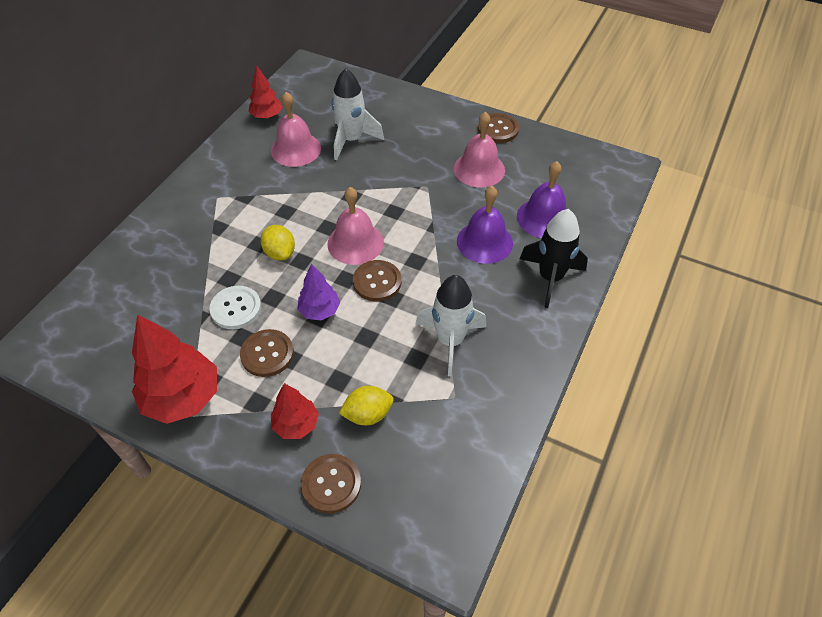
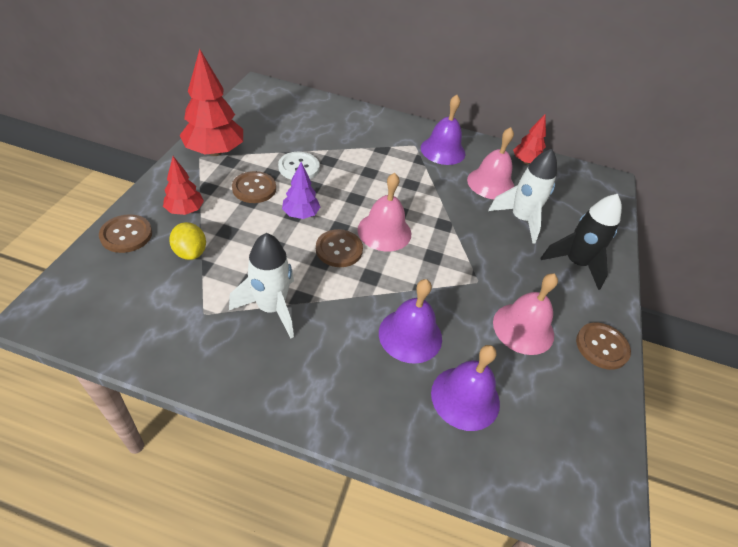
camera: 75 degrees right, 5 degrees down
yellow lemon [261,225,295,260] -> none
black rocket [520,209,588,308] -> black rocket moved to [541,194,622,290]
none -> purple bell [421,95,465,165]

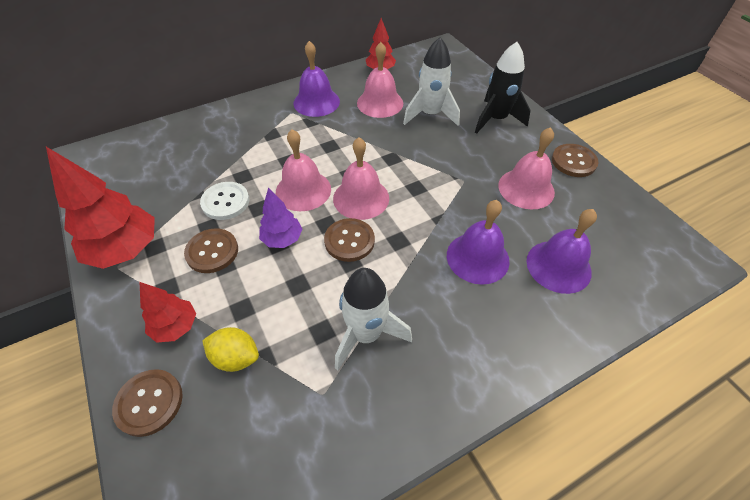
camera: 40 degrees left, 5 degrees up
none -> pink bell [276,129,331,211]

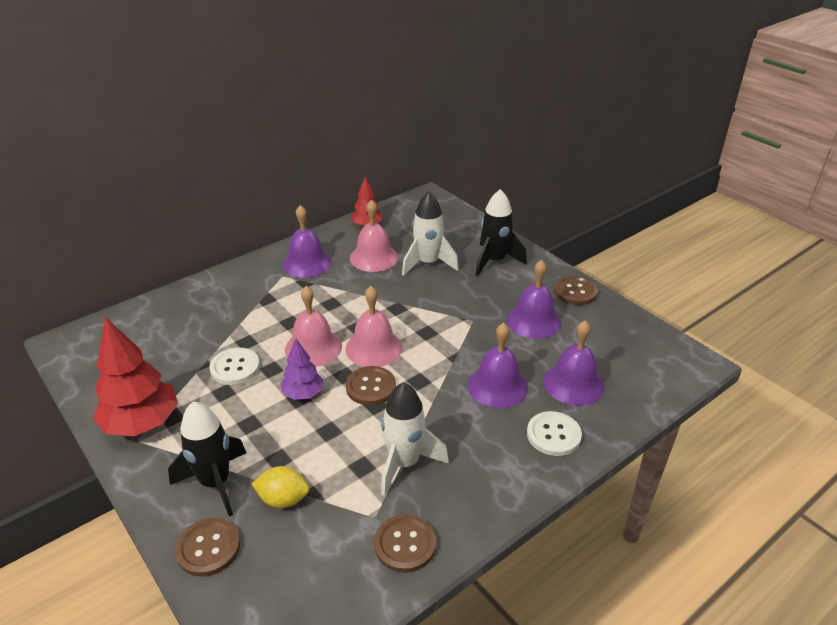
camera: 10 degrees left, 15 degrees down
red tree [140,282,196,343] -> black rocket [168,401,246,516]
brown button [184,228,238,273] -> brown button moved to [374,514,436,573]
pink bell [498,127,555,210] -> purple bell [506,260,561,339]
none -> white button [527,411,582,456]

